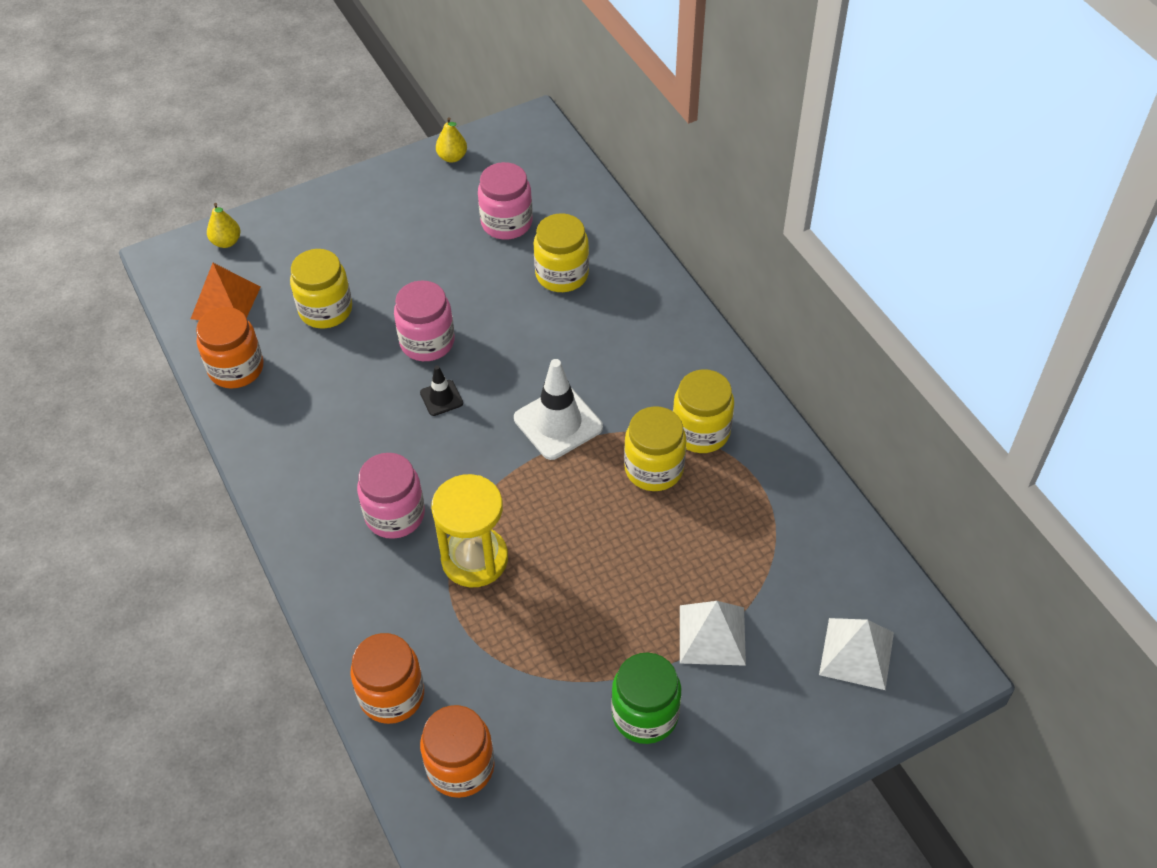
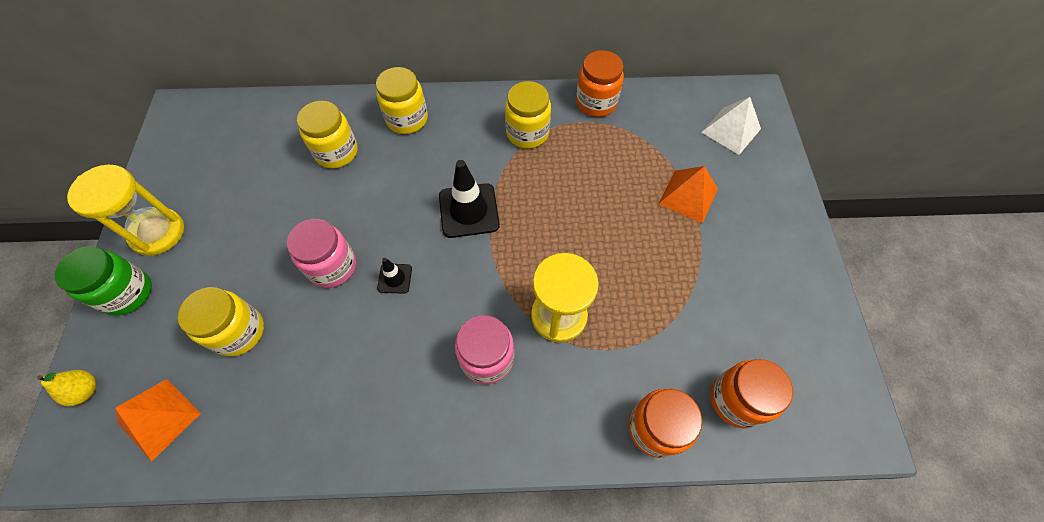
camera: 65 degrees left, 10 degrees up
orange jar [196,307,263,389] -> orange jar moved to [576,50,624,117]
yellow pear [436,117,467,163] -> none
pink jar [478,162,533,239] -> none
white traffic cone [514,359,603,460] -> black traffic cone [439,160,500,238]
green jar [611,652,681,744] -> green jar moved to [55,246,152,316]
yellow jar [624,407,686,491] -> yellow jar moved to [376,67,428,134]
white pyramid [680,601,746,666] -> orange pyramid [658,166,718,224]
none -> yellow hourglass [67,165,184,256]

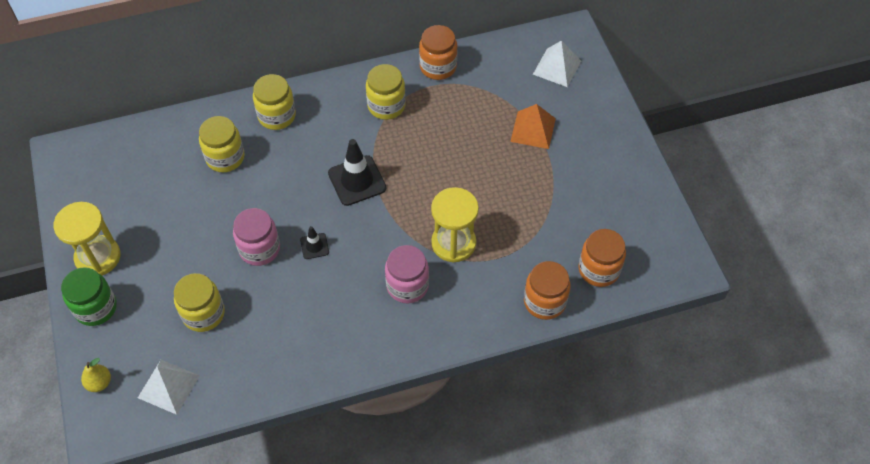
camera: 15 degrees left, 5 degrees down
orange pyramid [115,379,201,461] -> white pyramid [138,360,200,415]

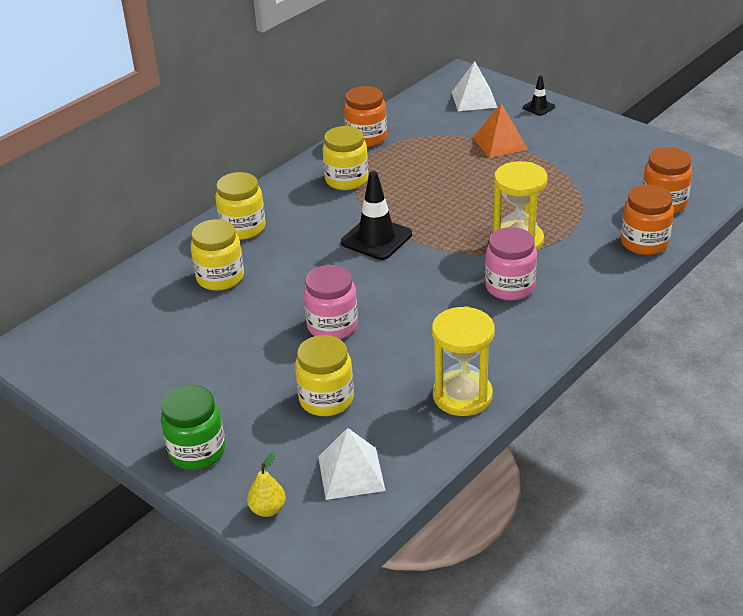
camera: 30 degrees left, 20 degrees down
yellow hourglass [53,202,120,275] -> yellow hourglass moved to [432,306,495,416]
black traffic cone [300,226,329,259] -> black traffic cone moved to [523,76,555,116]

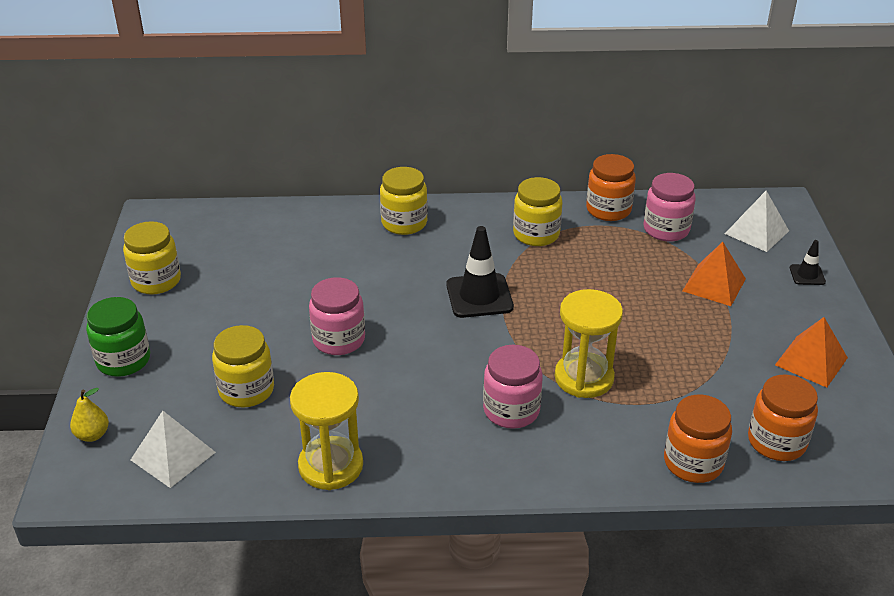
camera: 45 degrees right, 0 degrees up
yellow jar [190,219,244,291] -> yellow jar moved to [123,221,181,295]
none -> pink jar [643,173,696,241]
none -> orange pyramid [775,317,848,388]

